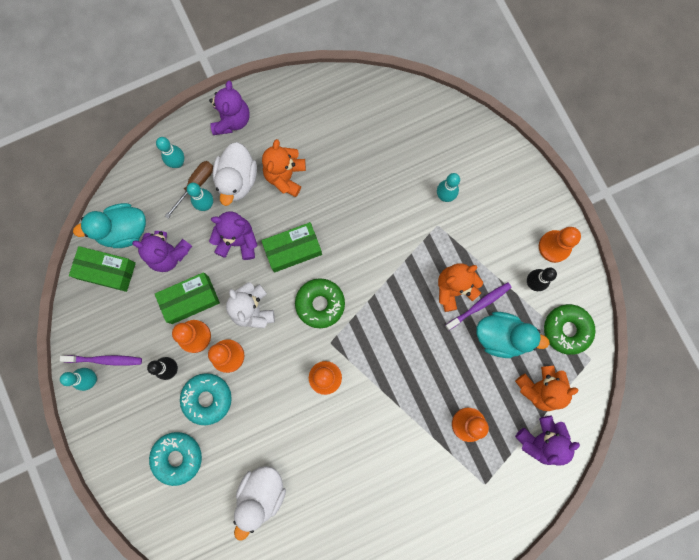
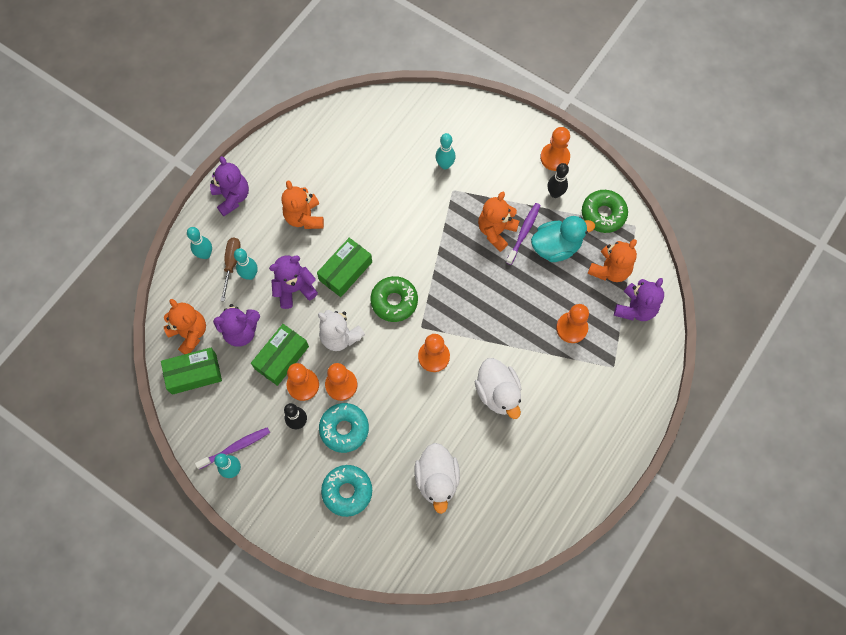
camera: 30 degrees left, 10 degrees down
turquoise duck [73,203,146,248] -> orange teddy bear [164,299,206,354]
white duck [212,142,257,206] -> white duck moved to [475,358,521,419]

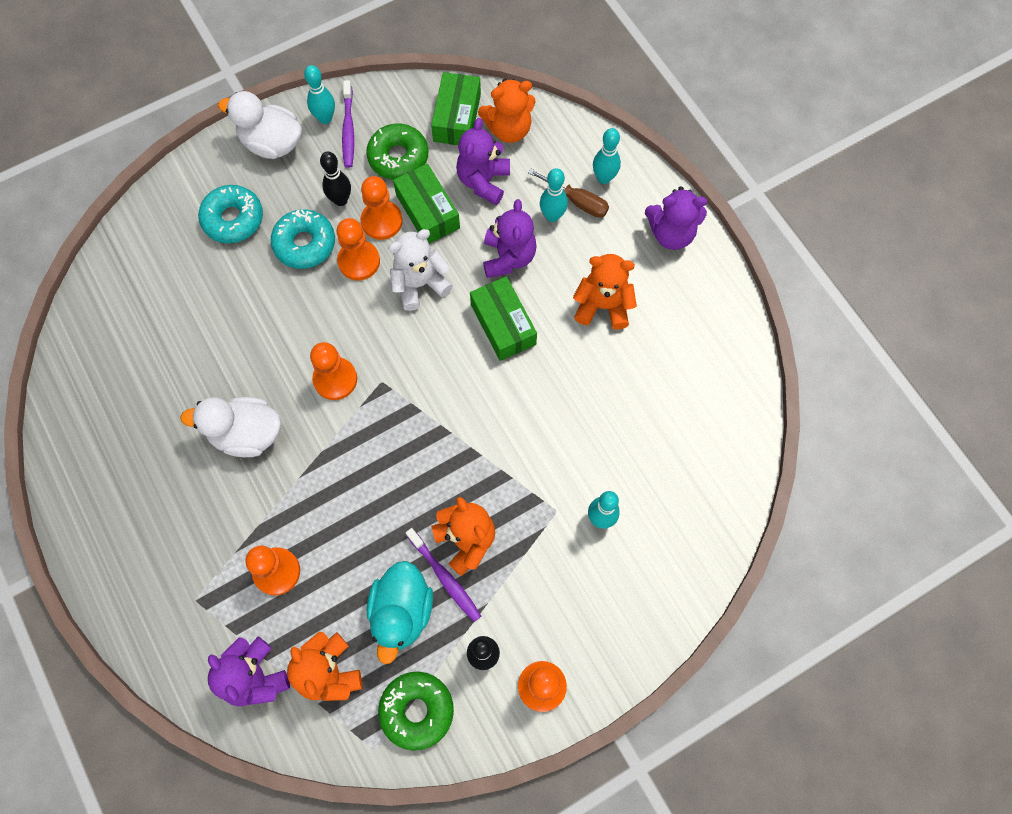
camera: 115 degrees right, 0 degrees up
green donut [370,276,418,322] -> green donut moved to [366,123,428,180]
white duck [415,443,460,514] -> white duck moved to [218,91,302,159]

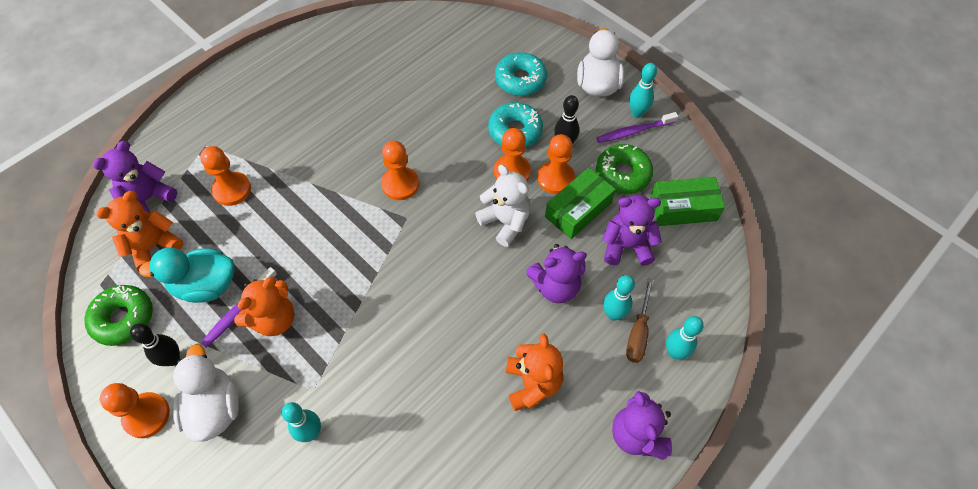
camera: 75 degrees right, 10 degrees down
white duck [180,397,281,457] -> white duck moved to [173,344,239,442]
green box [470,276,537,361] -> none
orange teddy bear [478,79,536,143] -> none

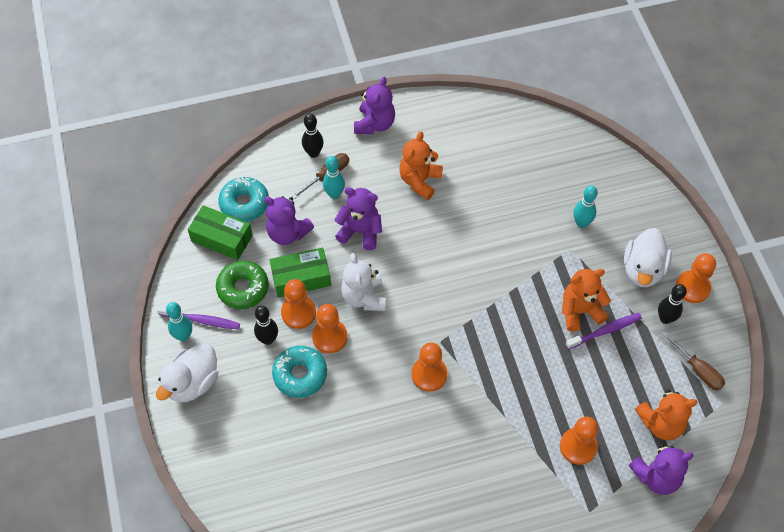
camera: 150 degrees left, 0 degrees up
green donut [84,285,153,346] -> brown screwdriver [662,331,725,391]
turquoise duck [139,248,235,303] -> none
turquoise donut [495,52,547,96] -> turquoise donut moved to [218,177,269,222]
turquoise bowling pin [666,316,704,359] -> black bowling pin [302,114,324,158]

